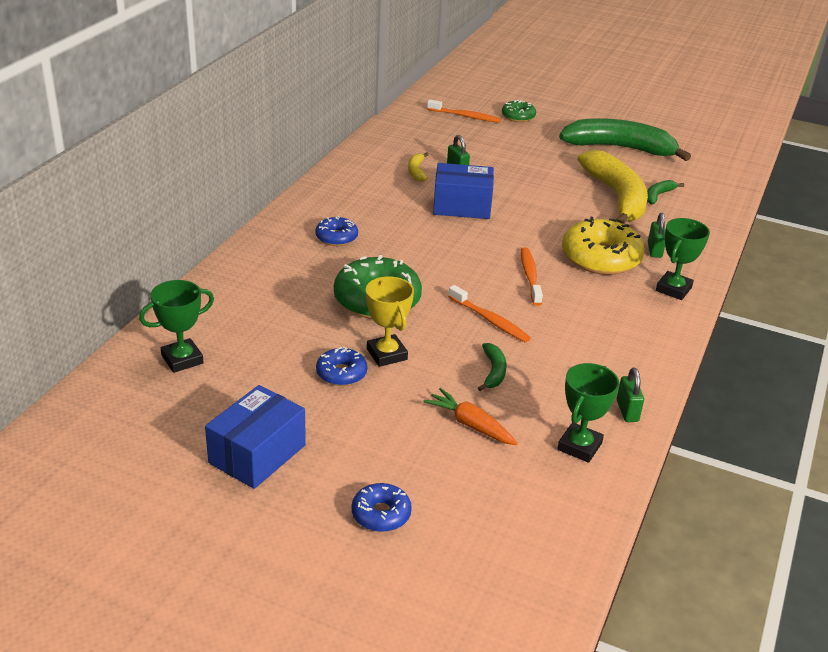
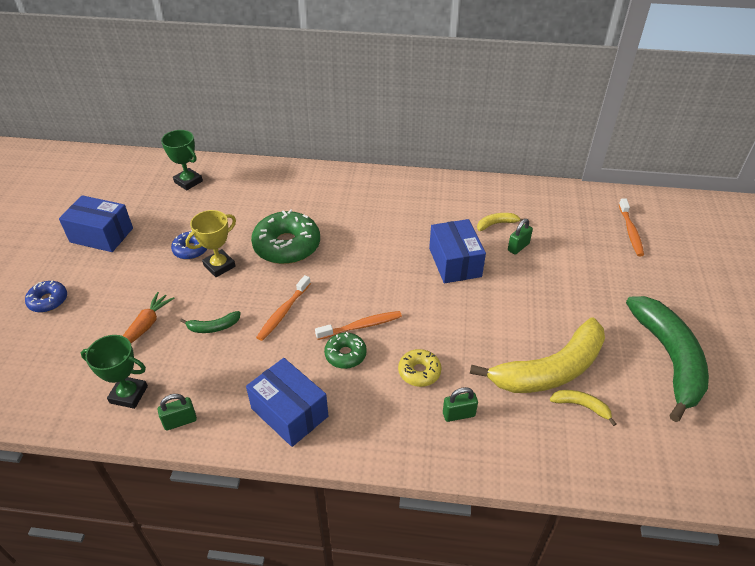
camera: 75 degrees right, 10 degrees up
blue donut [315,216,358,246] -> none
green donut [502,100,536,122] -> green donut moved to [324,332,367,369]
yellow donut [562,217,645,275] -> yellow donut [398,349,441,387], size x0.53
green banana [647,180,684,204] -> yellow banana [550,390,616,426]
green trophy [656,218,710,300] -> none
none -> blue box [246,358,328,447]

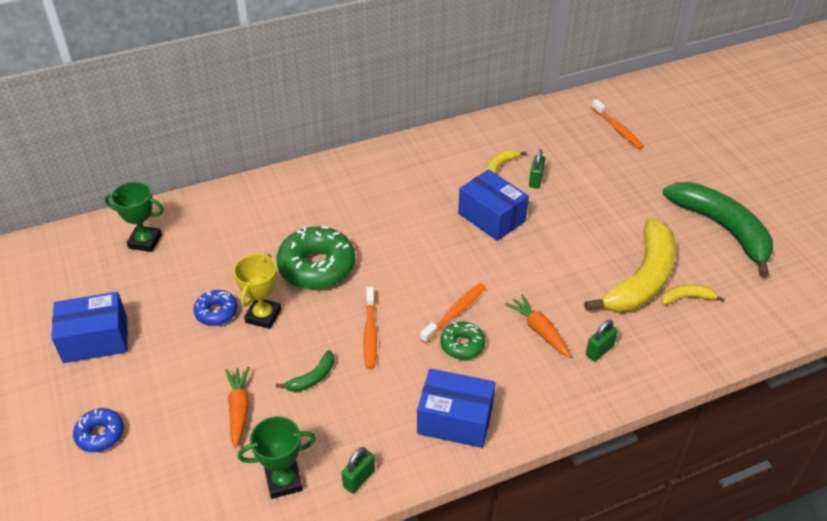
camera: 30 degrees left, 0 degrees up
yellow donut [398,349,441,387] -> orange carrot [505,294,570,357]

